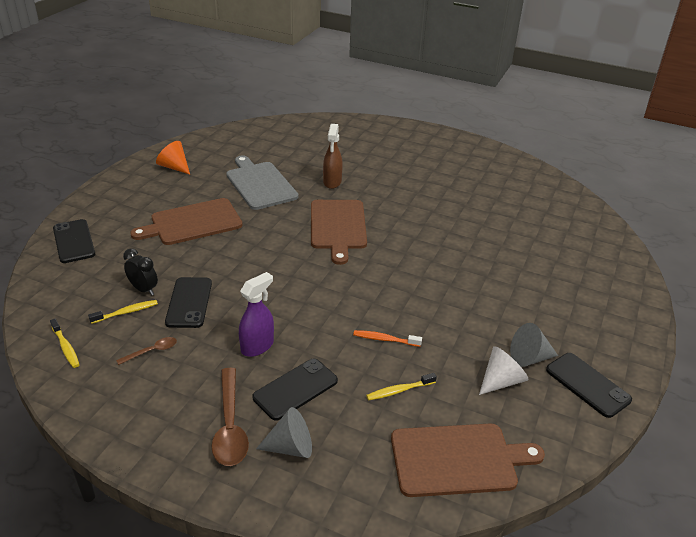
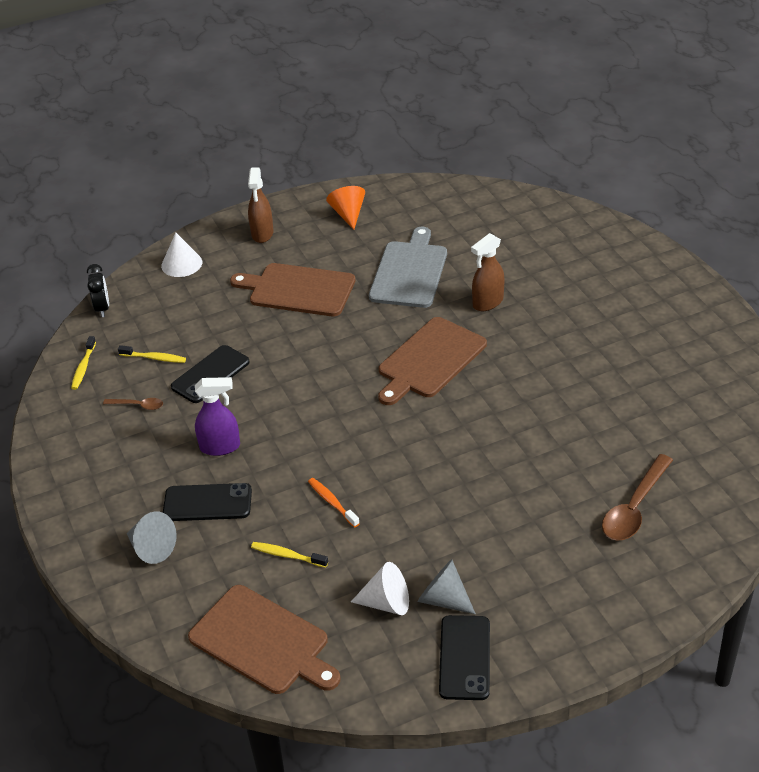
camera: 45 degrees right, 5 degrees up
black phone [53,219,95,263] -> white cone [161,233,202,277]
black clock [123,248,158,296] -> black clock moved to [87,264,109,317]
brown spoon [212,368,249,466] -> brown spoon moved to [602,454,673,541]
none -> brown spray bottle [248,167,273,243]

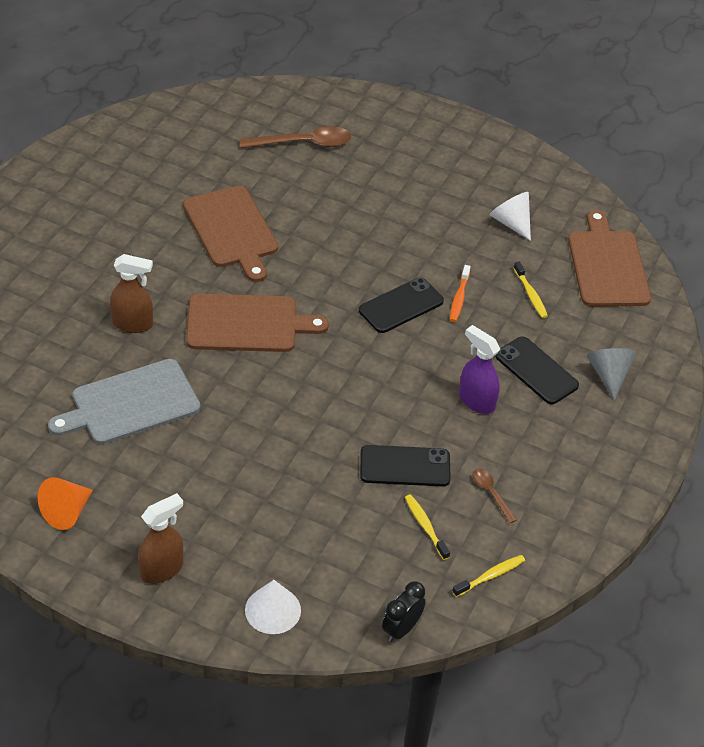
camera: 135 degrees left, 5 degrees up
brown cutting board [230,263,355,316] -> brown cutting board moved to [183,186,278,282]
grey cone [418,559,476,614] -> none
black phone [439,615,490,700] -> black phone moved to [359,278,444,333]

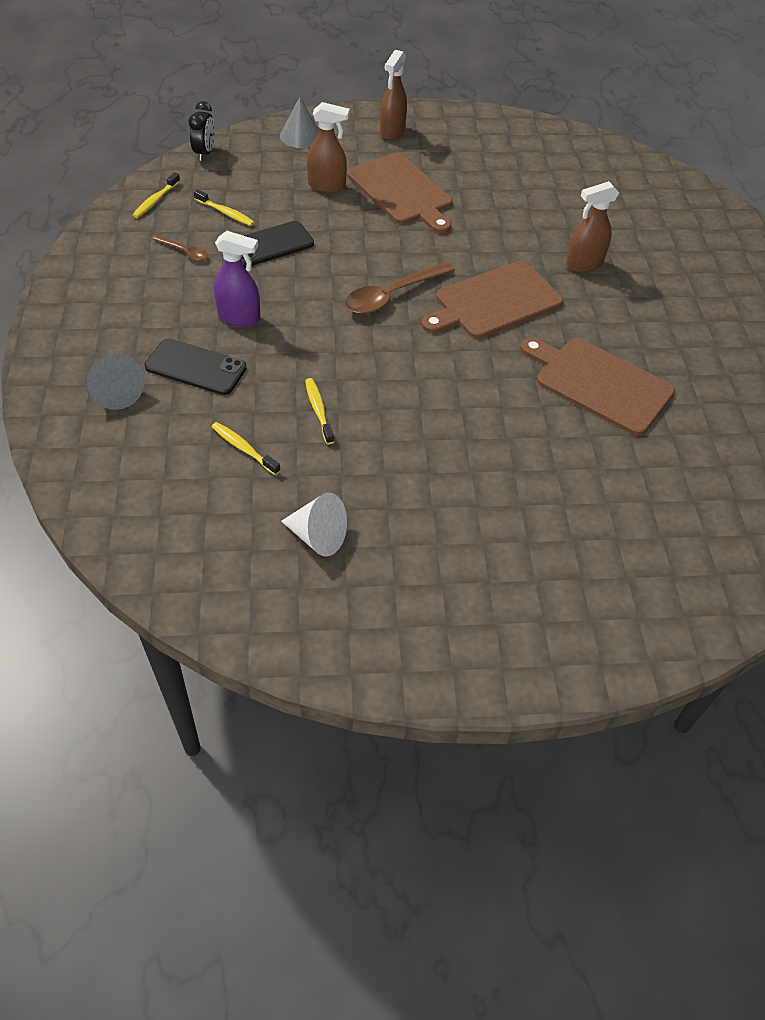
camera: 150 degrees right, 5 degrees up
orange cone [38,477,93,530] -> none
grey cutting board [48,359,201,445] -> none
brown spoon [240,126,351,148] -> brown spoon moved to [345,262,455,314]
white cone [245,580,301,634] -> grey cone [280,97,319,148]
black phone [359,278,444,333] -> none
orange toothbrush [450,265,470,322] -> yellow toothbrush [305,378,334,444]
brown cutting board [568,210,651,307] -> brown cutting board moved to [347,153,453,234]
none -> brown spray bottle [307,102,350,193]

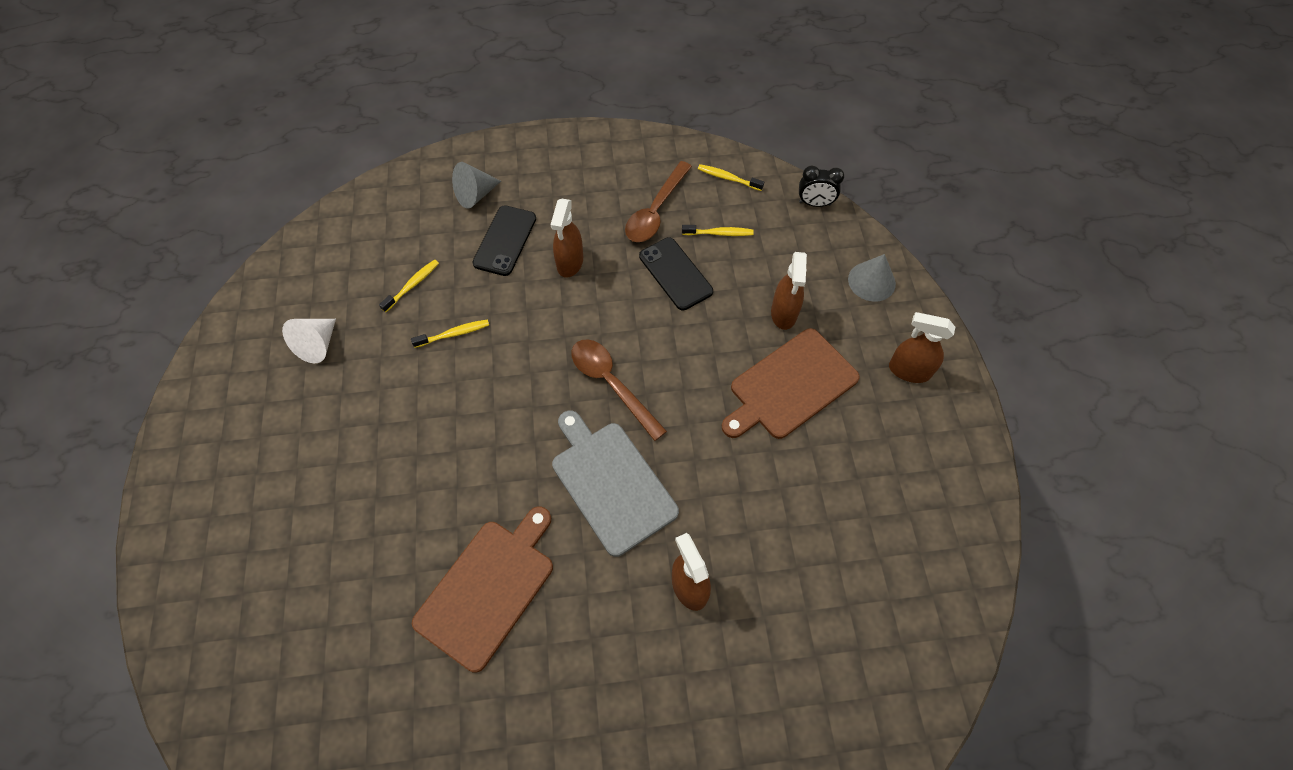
camera: 90 degrees right, 10 degrees up
brown spoon [153,235,208,261] -> brown spoon [625,161,692,242], size x1.93
yellow toothbrush [194,189,255,226] -> yellow toothbrush turned 120 degrees counterclockwise [682,225,754,236]
purple spray bottle [214,231,260,326] -> brown spray bottle [550,199,583,278]
brown cutting board [421,261,563,339] -> grey cutting board [552,410,679,557]

